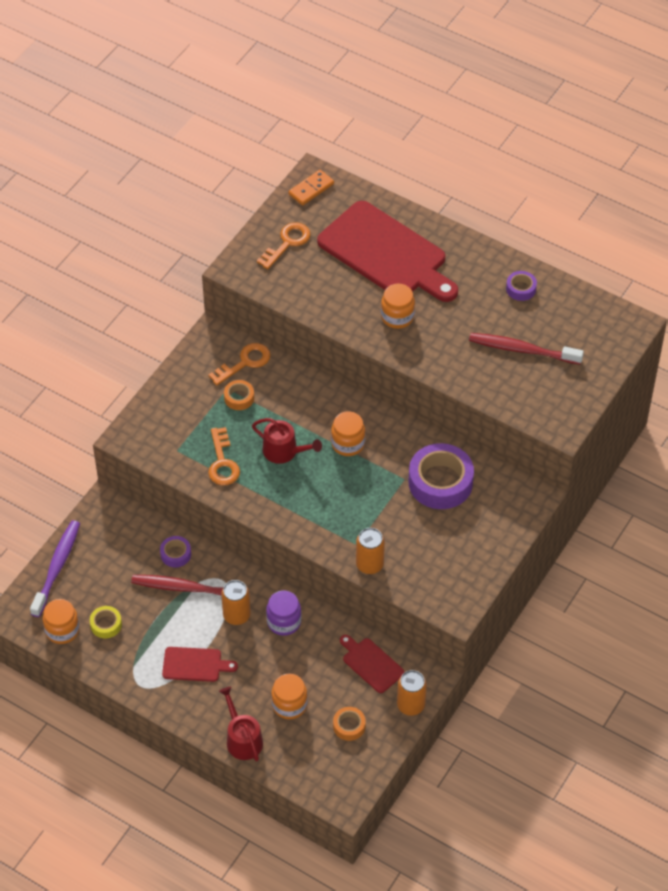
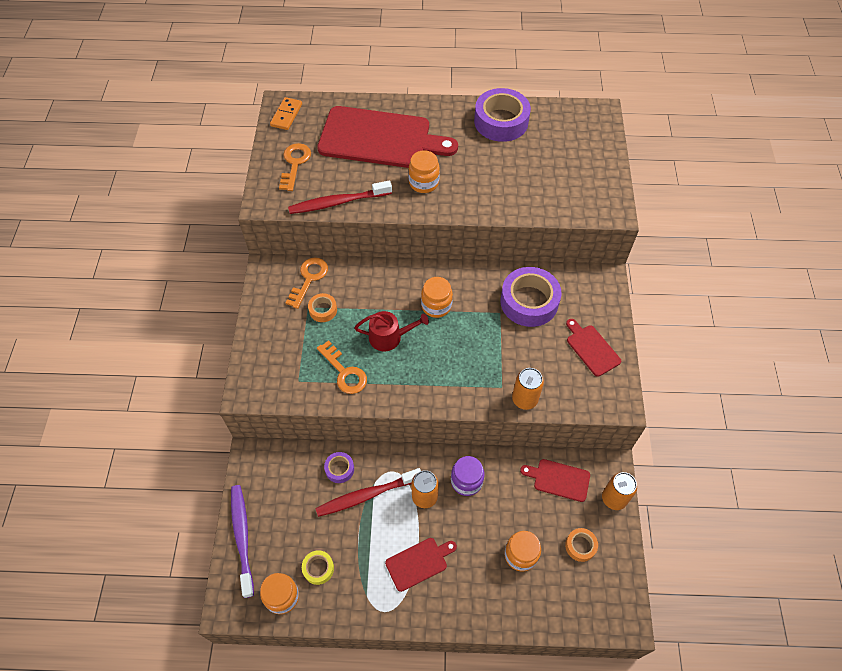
camera: 30 degrees left, 5 degrees up
red watering can [219,687,263,761] -> none
red toothbrush [469,333,584,364] -> red toothbrush moved to [288,180,392,214]
purple tape [506,271,537,301] -> purple tape [474,88,531,142], size x2.08
none -> red cutting board [566,319,621,377]

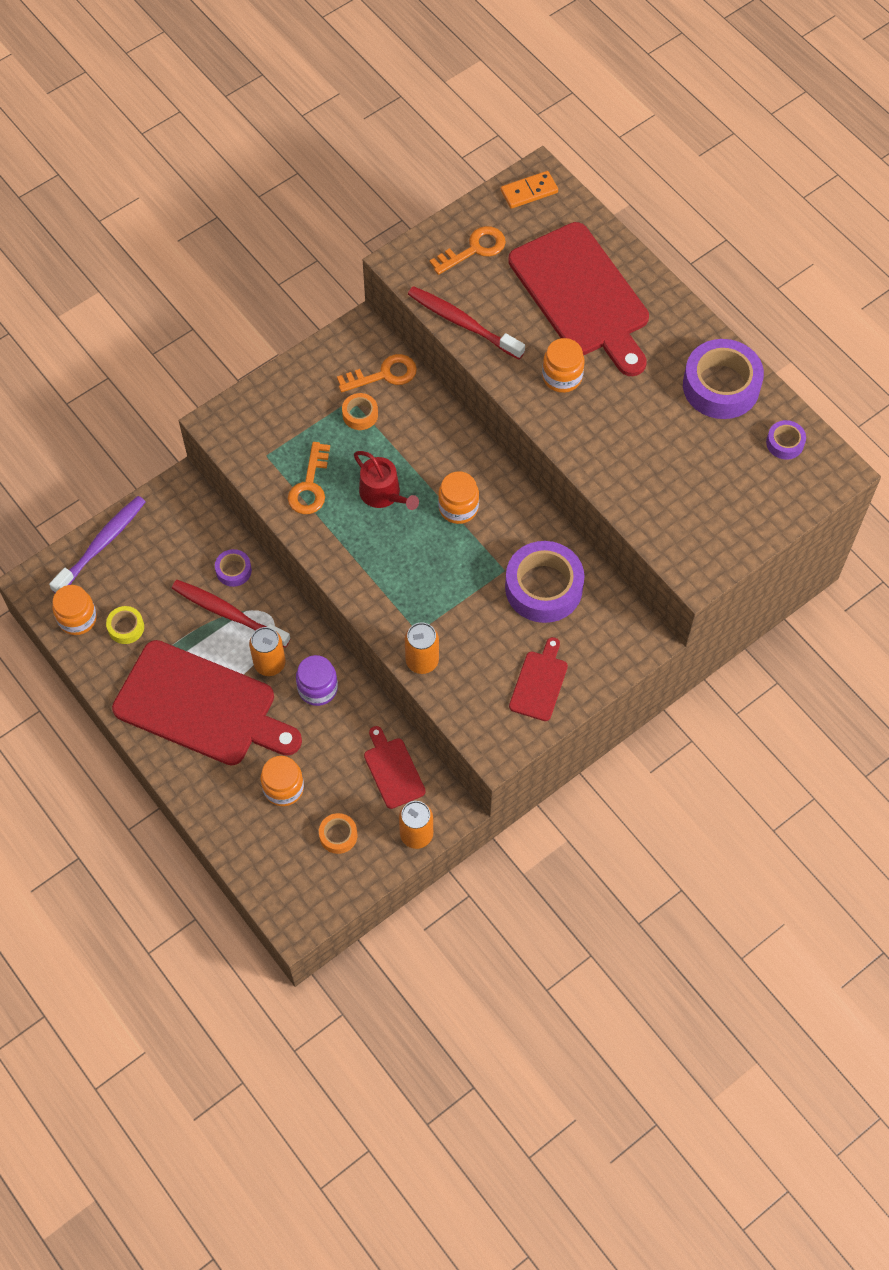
camera: 50 degrees right, 5 degrees up
red cutting board [385,538,457,592] -> red cutting board [112,640,302,766], size x2.20
none -> purple tape [766,420,806,459]

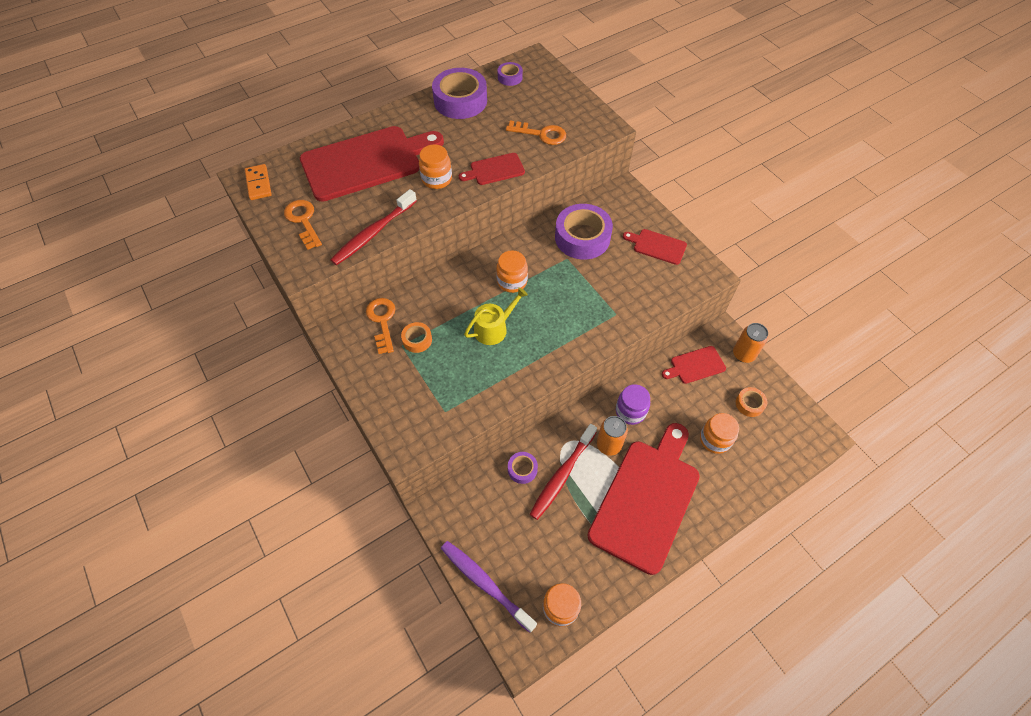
camera: 85 degrees left, 5 degrees down
yellow tape [106,606,144,644] -> none
orange key [288,442,330,514] -> orange key moved to [506,120,566,145]
red watering can [354,451,419,510] -> yellow watering can [464,287,528,345]
orange can [405,622,439,674] -> none
none -> red cutting board [459,153,525,185]

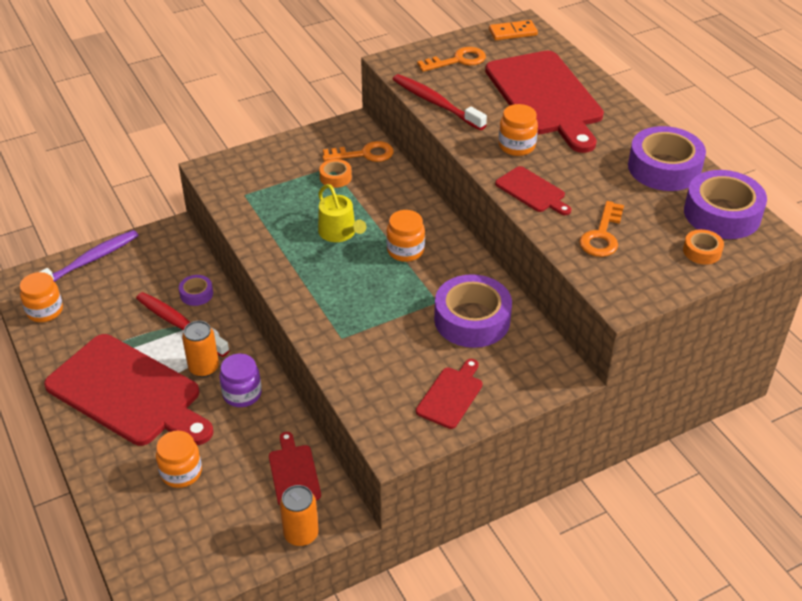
camera: 95 degrees right, 15 degrees down
red cutting board [459,153,525,185] -> red cutting board turned 150 degrees clockwise [495,166,571,215]
purple tape [497,62,523,86] -> purple tape [684,170,767,239], size x2.08
orange tape [736,387,767,417] -> orange tape moved to [683,229,724,264]

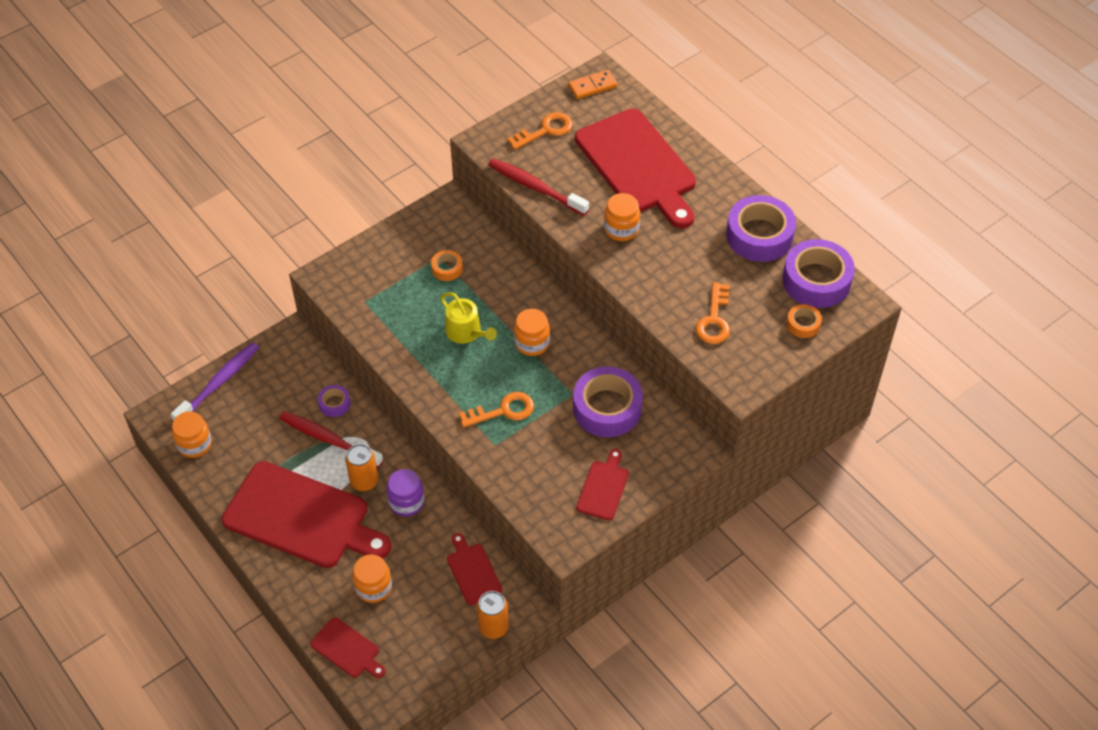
camera: 10 degrees left, 10 degrees up
orange key [322,141,394,162] -> orange key moved to [459,392,534,428]
red cutting board [495,166,571,215] -> red cutting board moved to [310,617,386,678]

